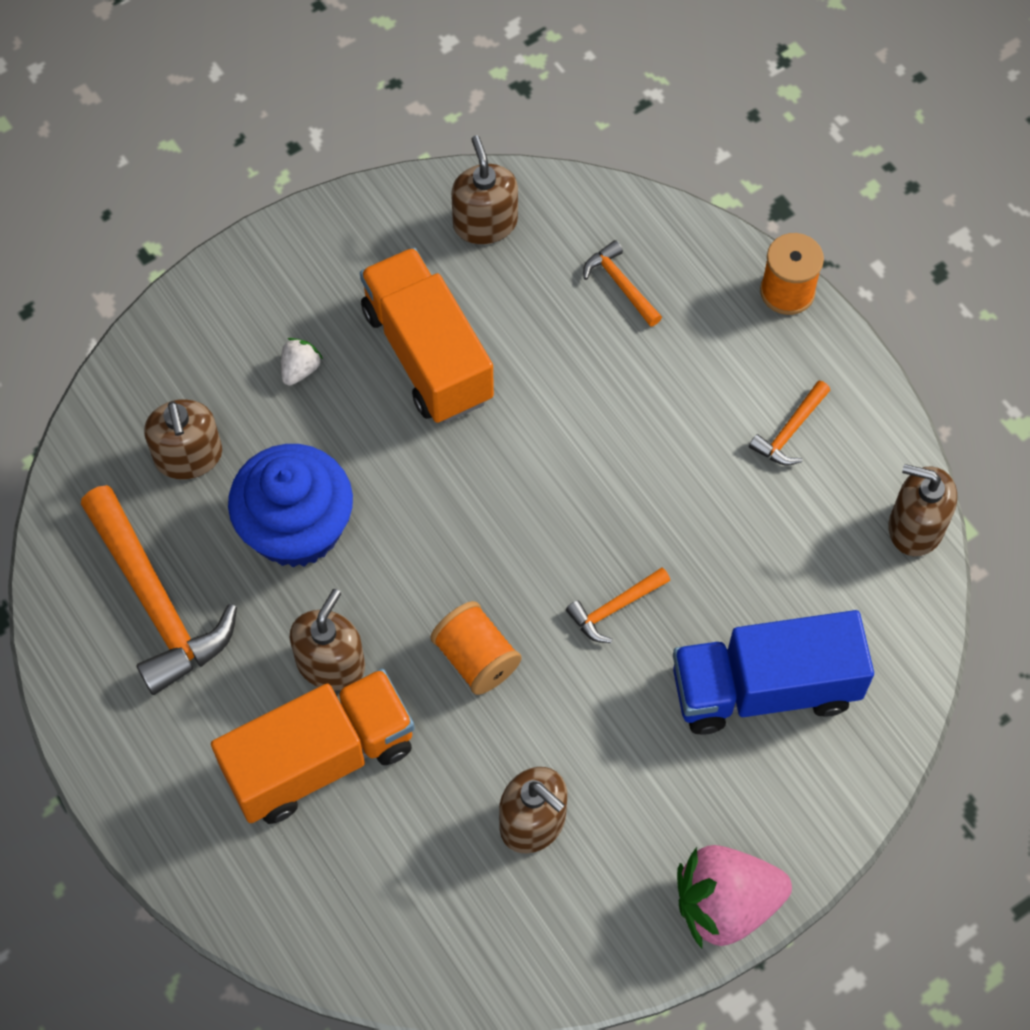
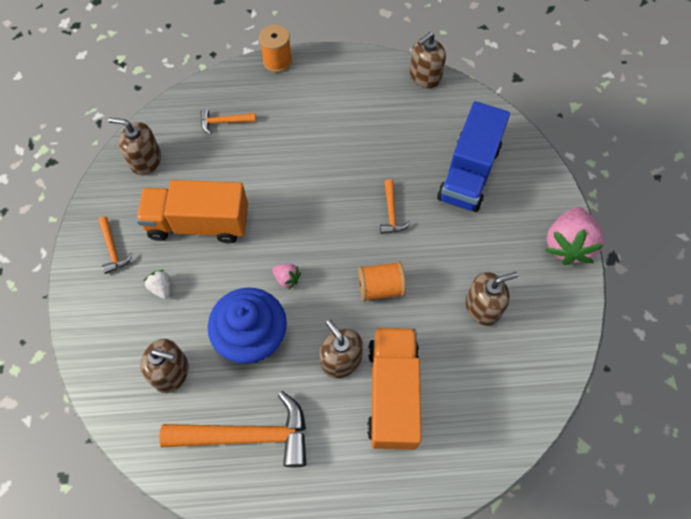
camera: 60 degrees left, 0 degrees up
orange hammer [749,381,830,466] -> orange hammer moved to [98,217,133,274]
none -> pink strawberry [272,264,301,290]

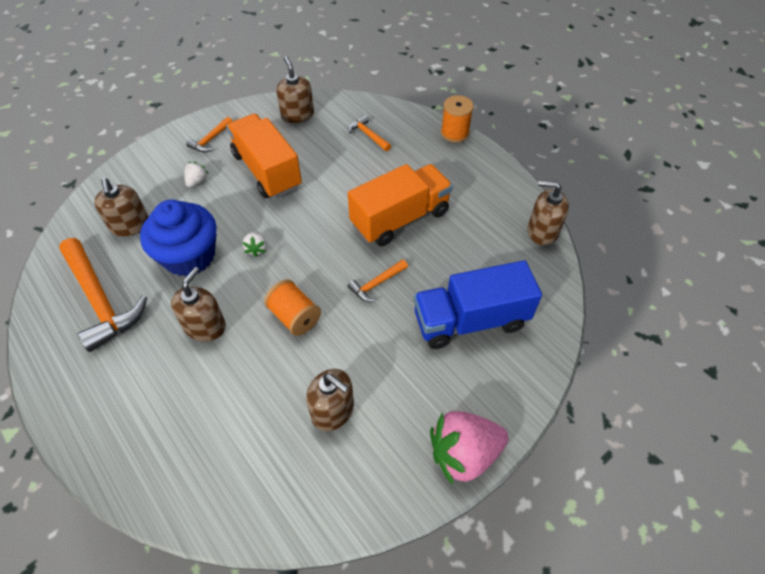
camera: 55 degrees right, 10 degrees down
pink strawberry [272,264,301,290] -> white strawberry [242,231,267,257]
orange truck [367,328,422,450] -> orange truck moved to [348,164,453,246]

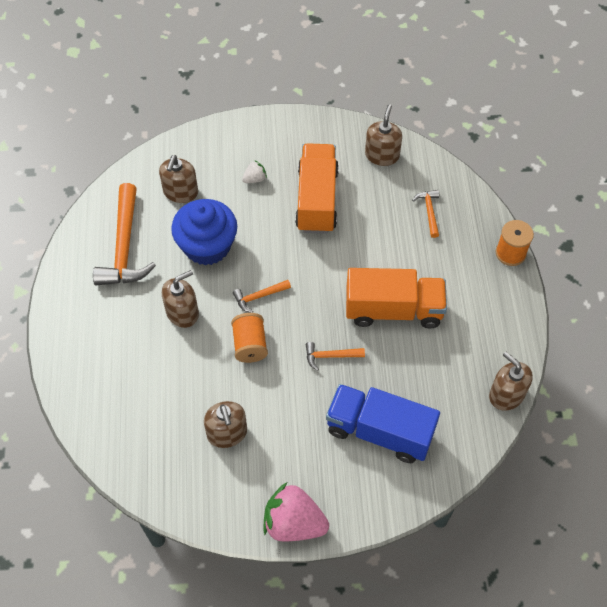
camera: 35 degrees right, 5 degrees up
orange hammer [186,117,233,152] -> orange hammer moved to [233,280,291,313]
white strawberry [242,231,267,257] -> none

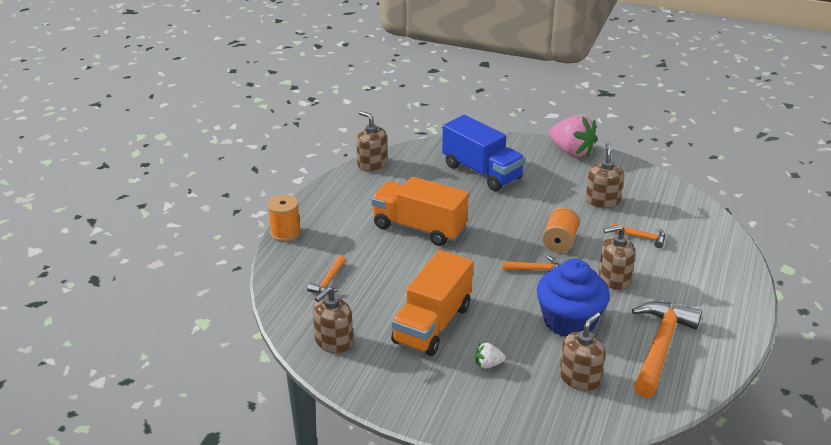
camera: 155 degrees left, 25 degrees down
orange hammer [306,342,365,371] -> orange hammer moved to [611,223,665,248]
brown soap dispenser [489,352,533,411] -> brown soap dispenser turned 150 degrees clockwise [356,111,387,171]

